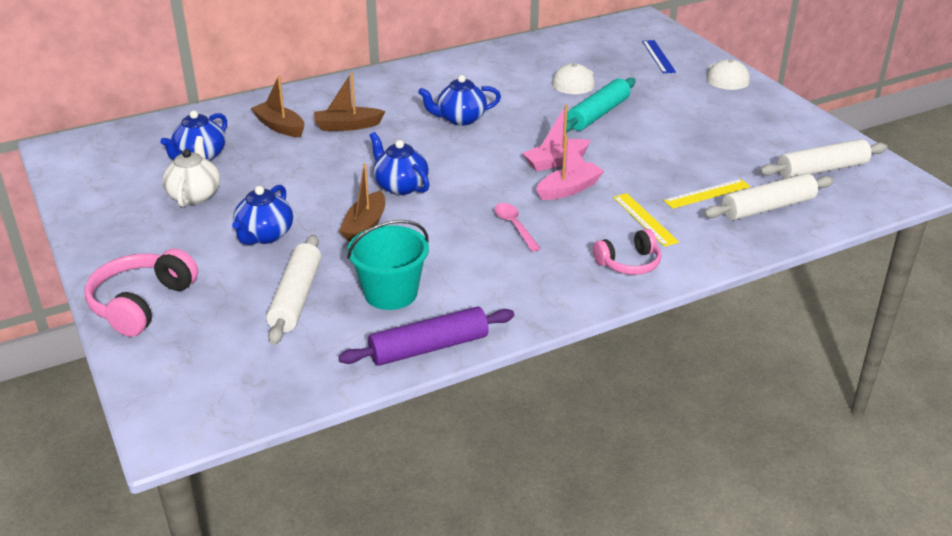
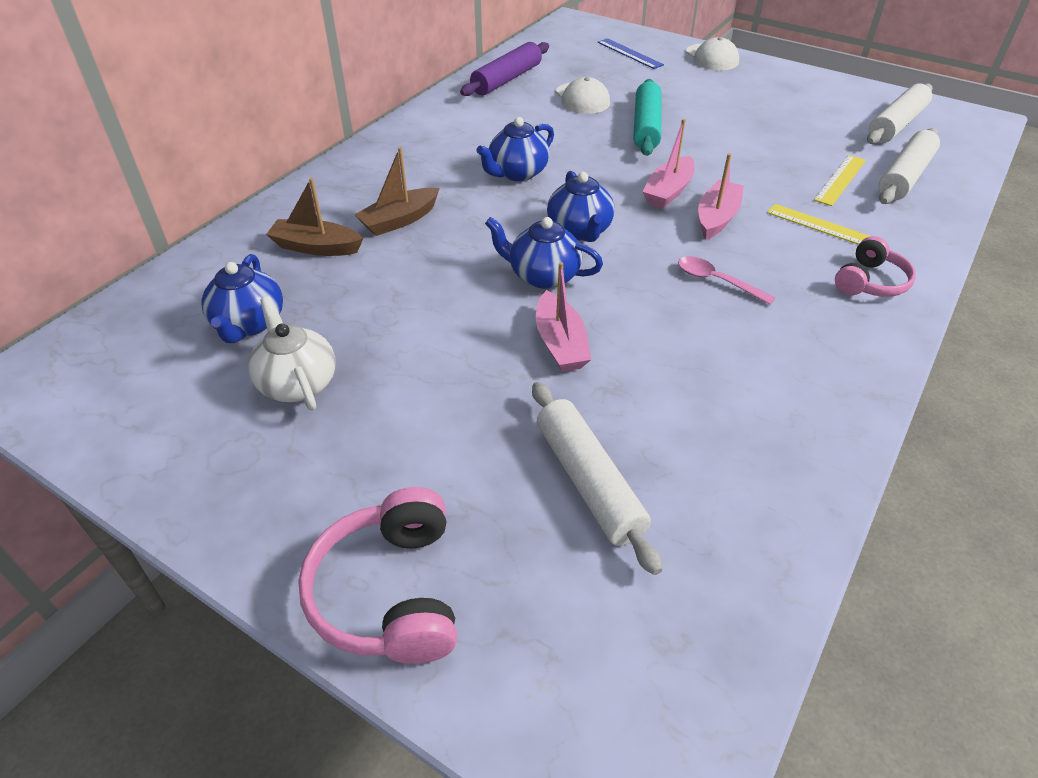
camera: 30 degrees left, 10 degrees up
blue teapot [232,185,293,245] -> blue teapot moved to [547,171,615,242]
brown boat [339,163,385,241] -> pink boat [536,262,591,372]
purple rolling pin [339,307,514,366] -> purple rolling pin moved to [460,42,549,96]
turquoise bucket [347,220,429,310] -> none

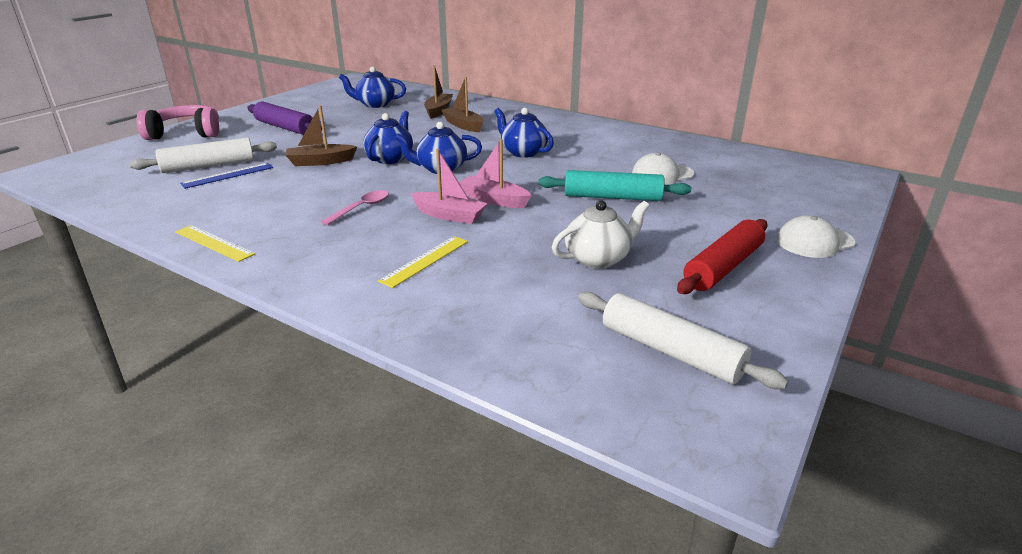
camera: 90 degrees right, 15 degrees down
white teapot [248,296,336,410] -> white teapot moved to [552,200,649,269]
purple rolling pin [460,42,549,96] -> purple rolling pin moved to [247,101,322,135]
pink boat [536,262,591,372] -> brown boat [285,105,357,166]
blue ruler [598,38,664,69] -> blue ruler moved to [180,163,273,189]
yellow ruler [814,155,866,206] -> yellow ruler moved to [175,225,255,262]
pink headphones [835,236,916,297] -> none
white rolling pin [879,128,940,204] -> none
none -> red rolling pin [677,219,768,294]

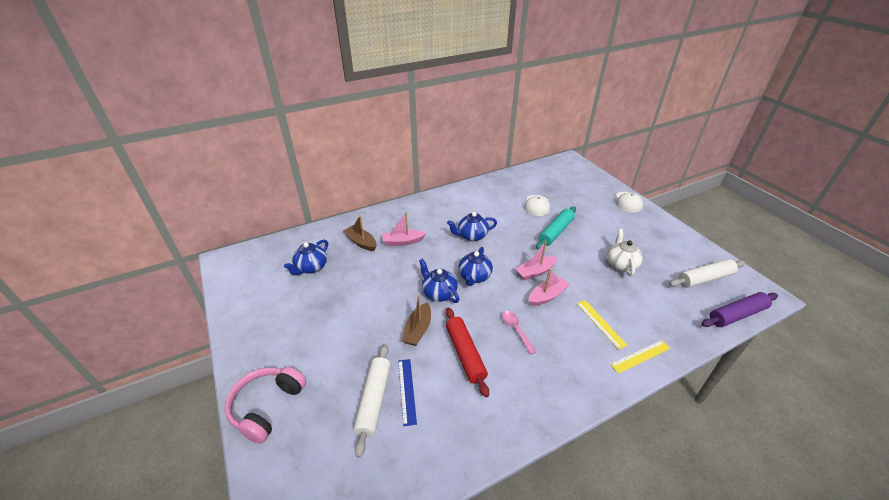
camera: 60 degrees left, 10 degrees up
yellow ruler [175,225,255,262] -> yellow ruler moved to [610,340,671,374]
purple rolling pin [247,101,322,135] -> purple rolling pin moved to [701,292,778,327]
brown boat [441,77,484,132] -> pink boat [382,212,426,246]
red rolling pin [677,219,768,294] -> red rolling pin moved to [446,308,489,397]

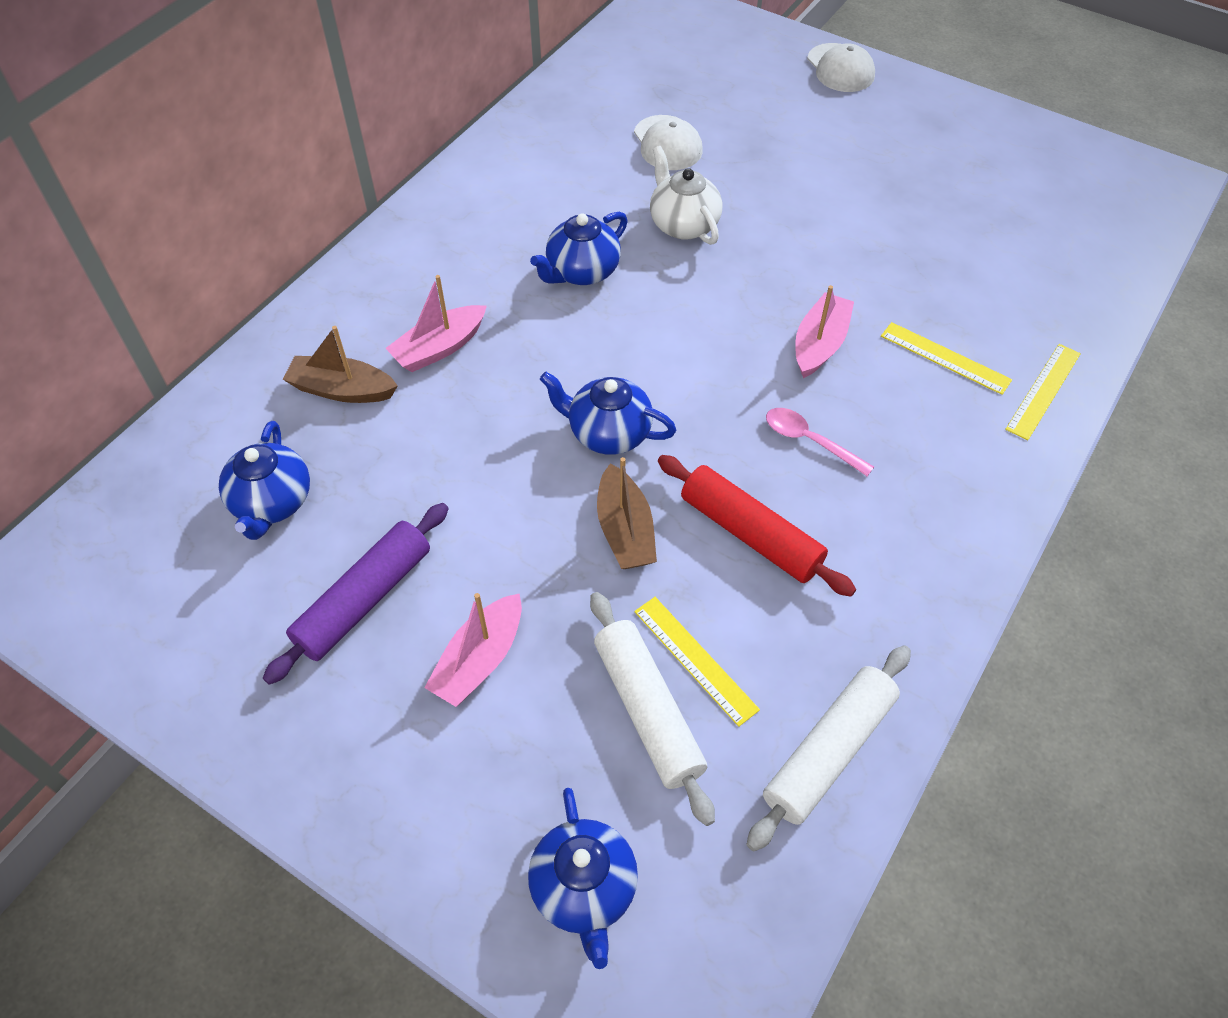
camera: 30 degrees left, 15 degrees up
pink headphones [225,367,306,444] -> none
blue ruler [398,359,417,426] -> yellow ruler [634,597,760,727]
blue teapot [459,247,493,286] -> blue teapot moved to [528,788,638,969]
pink boat [515,241,557,280] -> pink boat moved to [424,593,522,707]
turquoise rolling pin [536,206,576,249] -> none
white teapot [607,229,643,276] -> white teapot moved to [650,146,722,245]
white rolling pin [669,259,745,288] -> white rolling pin moved to [746,645,911,851]
purple rolling pin [701,292,778,327] -> purple rolling pin moved to [263,503,449,685]

